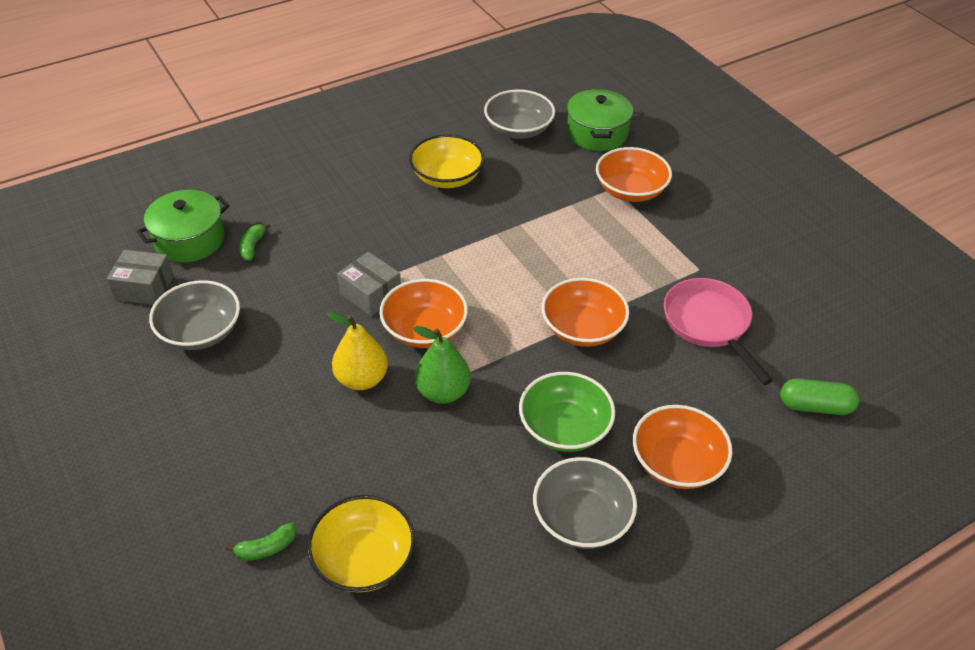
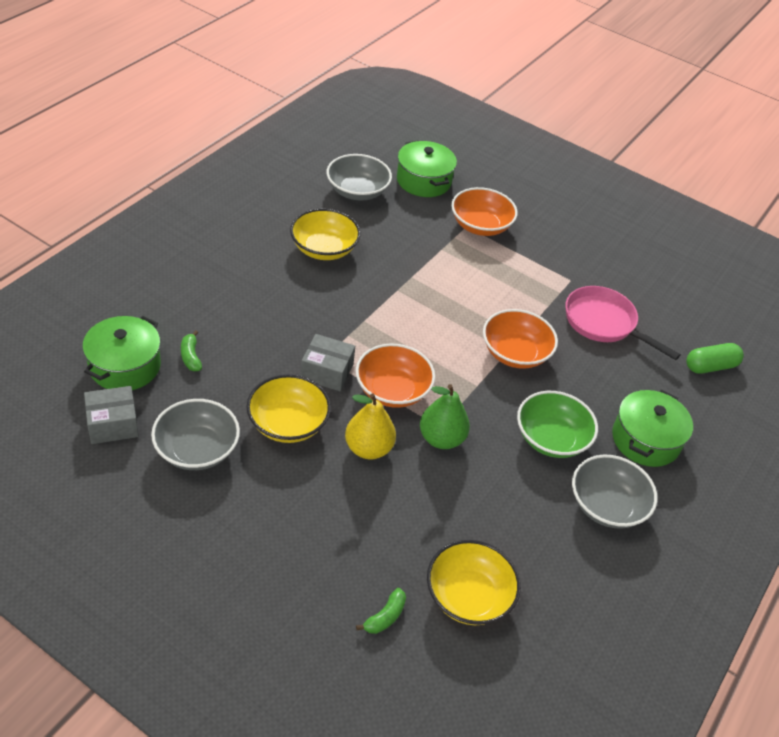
camera: 30 degrees left, 0 degrees up
orange bowl [633,405,732,489] -> green pot [612,390,693,467]
none -> yellow bowl [247,375,331,443]

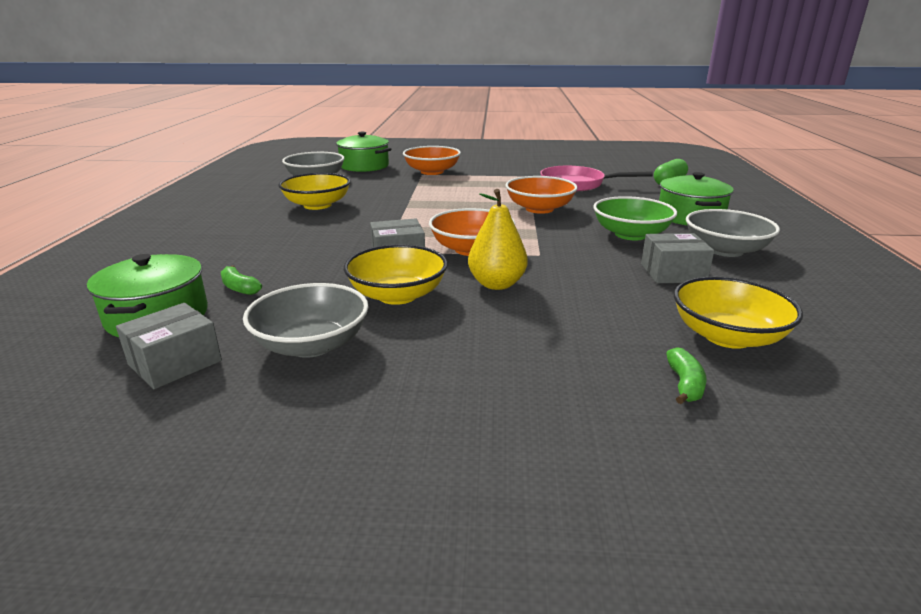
camera: 25 degrees left, 20 degrees down
green pear [420,384,470,449] -> none
none -> grey box [641,233,714,283]

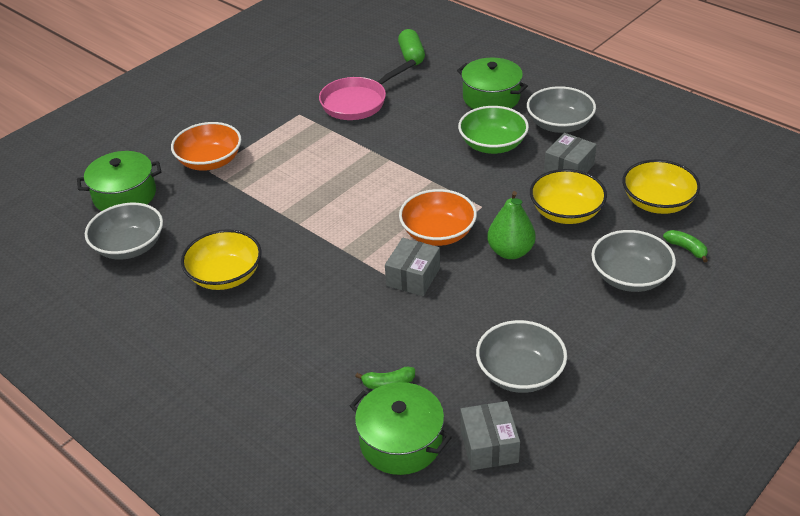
camera: 50 degrees left, 15 degrees up
yellow bowl [344,244,448,305] -> yellow bowl moved to [530,169,607,224]
yellow pear [468,189,527,290] -> green pear [487,191,536,259]
orange bowl [505,176,578,214] -> none
none -> grey bowl [591,230,676,292]

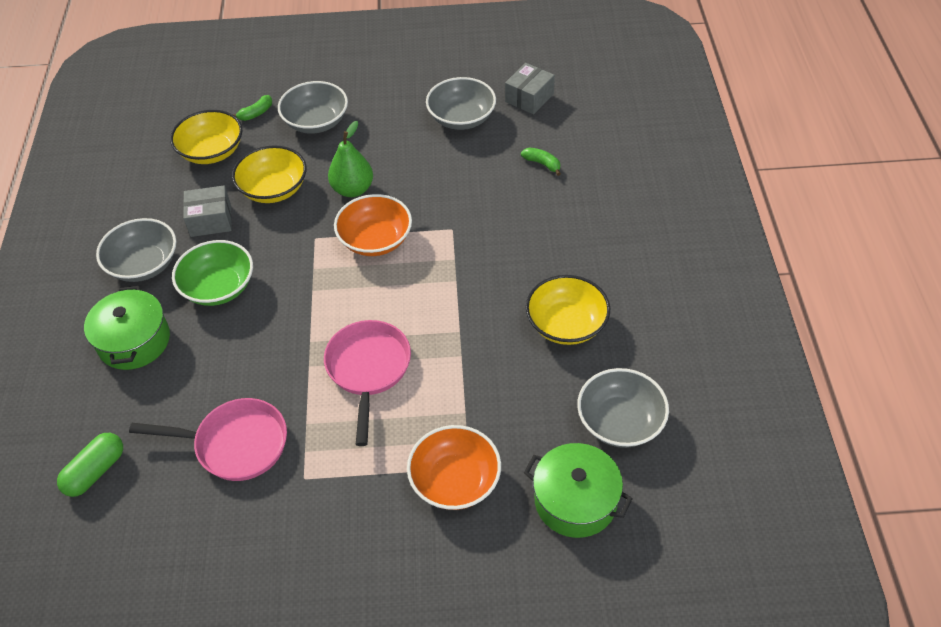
camera: 135 degrees left, 10 degrees up
green pot [350,382,452,475] -> none
grey box [385,238,440,296] -> none
green banana [663,230,708,262] -> green banana turned 135 degrees counterclockwise [233,95,272,121]
none -> pink pan [324,320,411,446]

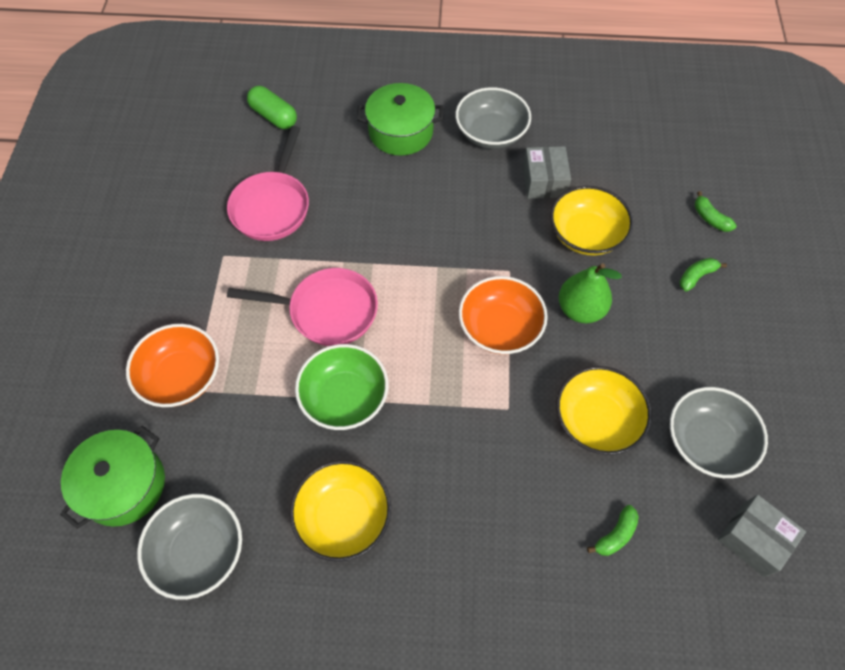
camera: 95 degrees right, 10 degrees up
yellow bowl [170,110,243,164] -> yellow bowl moved to [556,366,652,455]
green bowl [172,240,253,306] -> green bowl moved to [295,344,388,430]
grey bowl [278,81,348,134] -> green banana [679,258,727,291]

